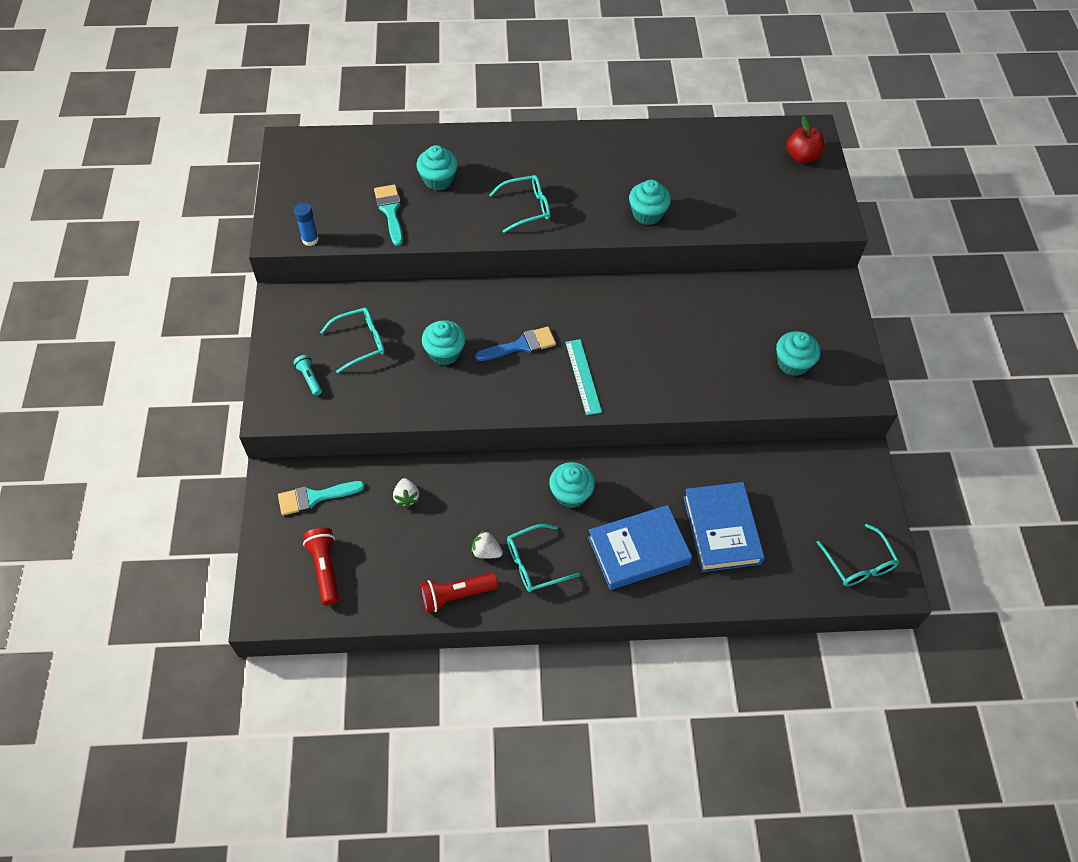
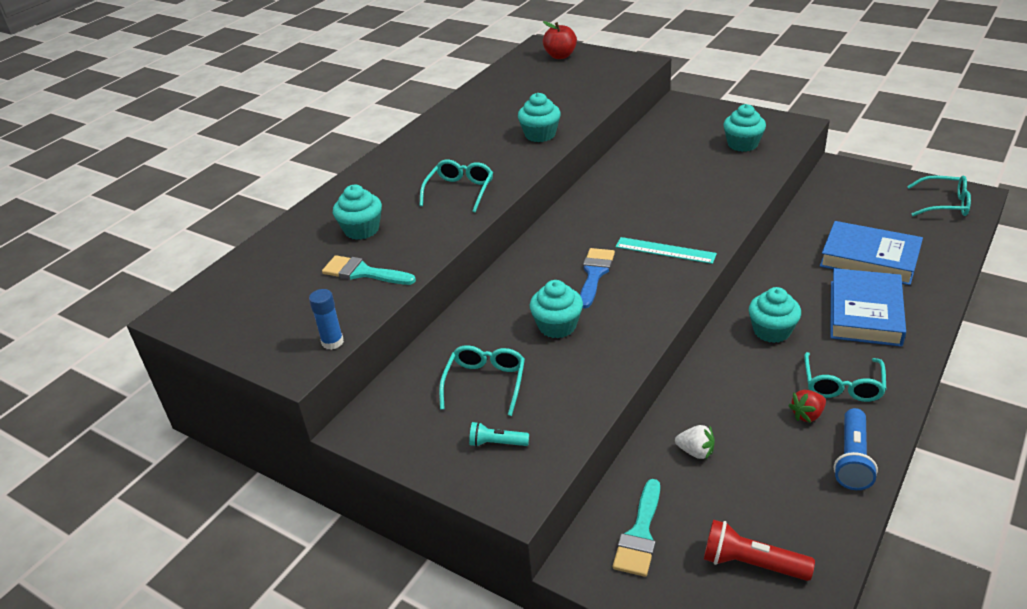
camera: 50 degrees left, 20 degrees down
red flashlight [420,573,498,613] -> blue flashlight [834,408,878,490]
white strawberry [471,530,503,559] -> red strawberry [788,390,826,423]

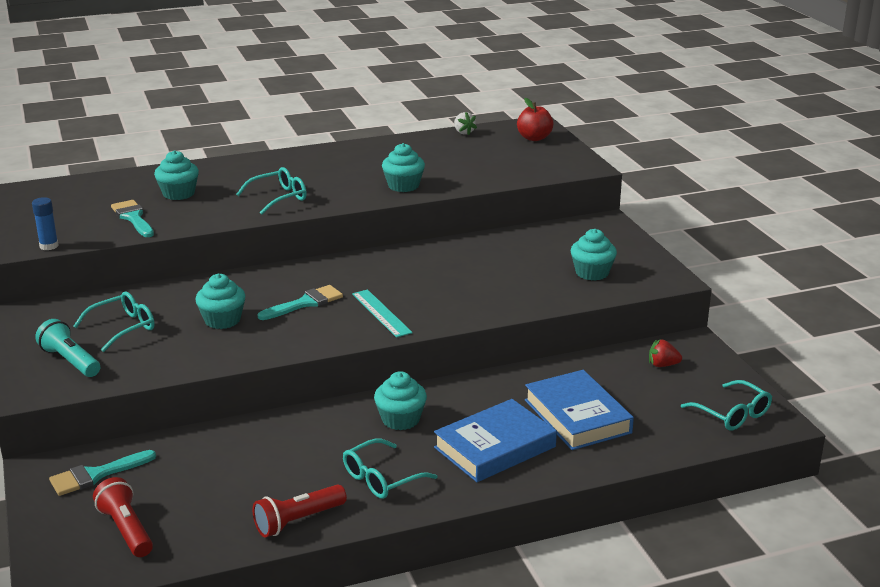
camera: 35 degrees right, 10 degrees down
turquoise flashlight [469,422,529,447] -> turquoise flashlight [35,319,100,377], size x1.63
blue brush [580,248,615,308] -> turquoise brush [258,285,343,320]
white strawberry [675,425,715,459] -> white strawberry moved to [454,112,477,135]
red strawberry [788,390,826,423] -> red strawberry moved to [649,339,682,367]
blue flashlight [834,408,878,490] -> red flashlight [252,485,347,537]

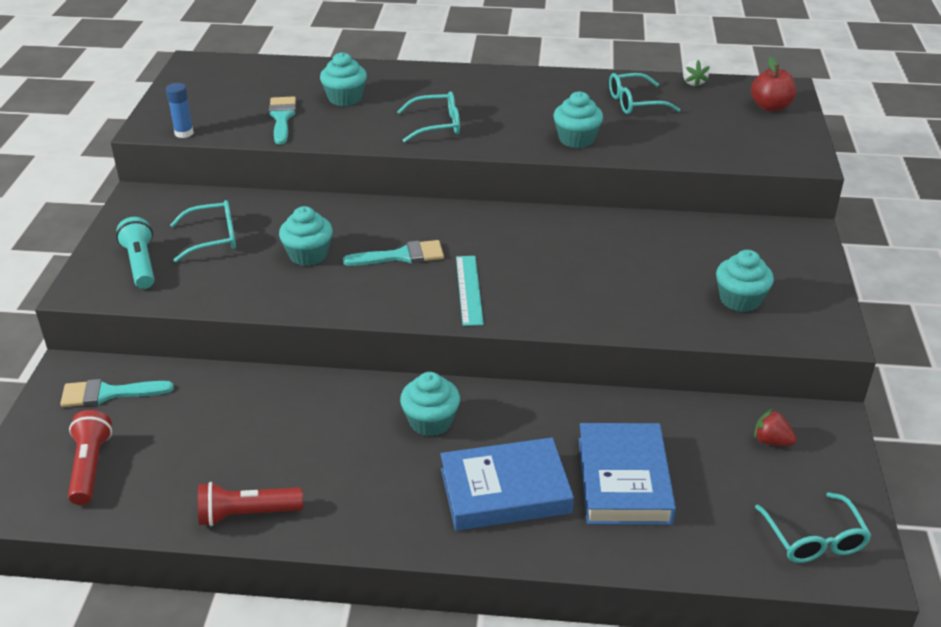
camera: 25 degrees right, 10 degrees up
turquoise glasses [343,439,437,499] -> turquoise glasses moved to [609,73,680,114]

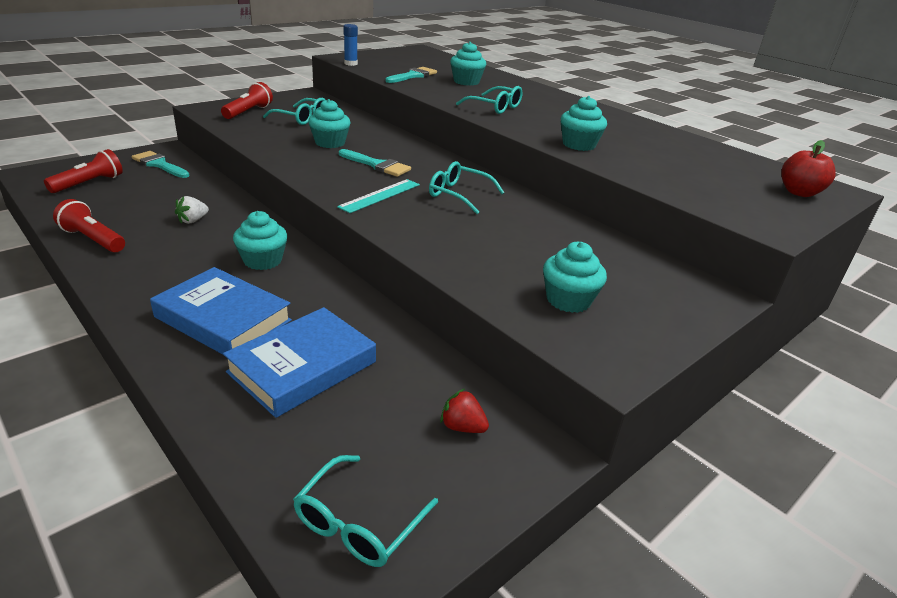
camera: 40 degrees right, 5 degrees down
turquoise flashlight [116,217,154,289] -> red flashlight [221,82,273,119]
turquoise glasses [609,73,680,114] -> turquoise glasses moved to [429,161,505,214]
white strawberry [683,59,710,88] -> white strawberry moved to [175,196,209,224]
red strawberry [754,409,796,446] -> red strawberry turned 45 degrees counterclockwise [440,389,489,433]

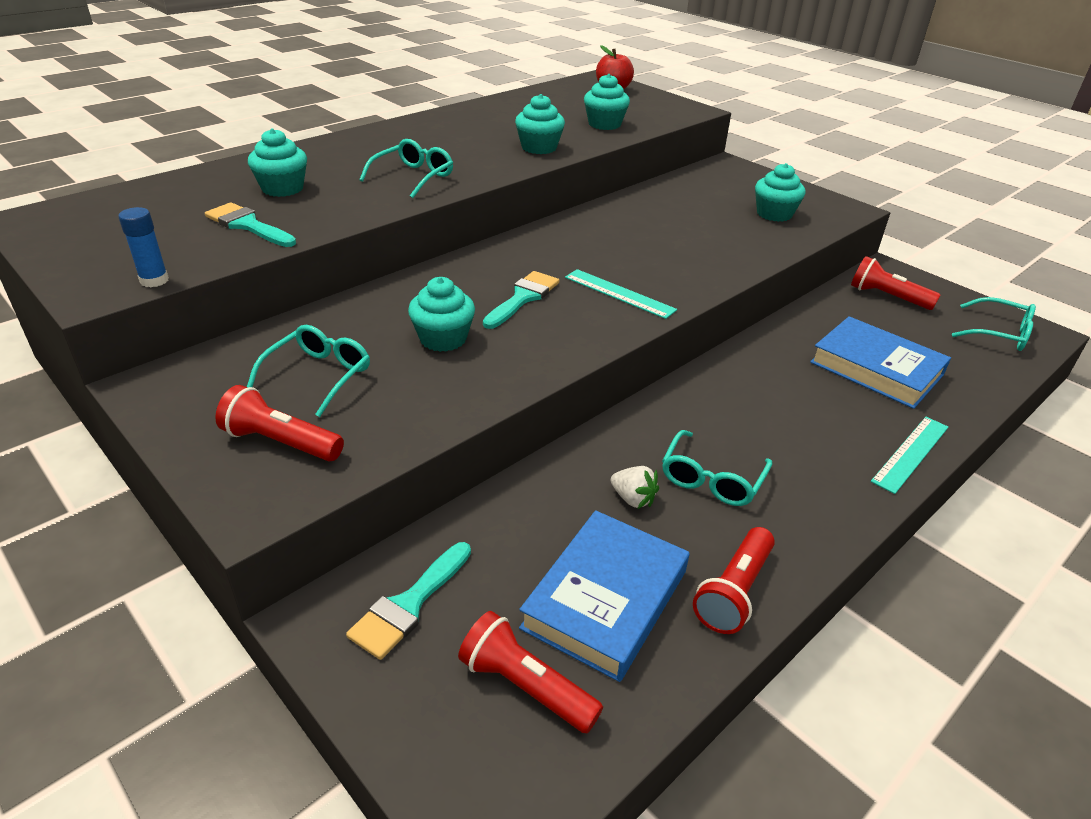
camera: 90 degrees left, 5 degrees up
blue book [150,267,292,355] -> blue book moved to [519,510,690,682]
turquoise cupcake [233,211,287,270] -> turquoise cupcake moved to [584,74,630,130]
turquoise glasses [429,161,505,214] -> turquoise glasses moved to [662,430,773,506]
red strawberry [440,389,489,433] -> red flashlight [851,256,940,310]
none -> turquoise ruler [871,417,948,494]

